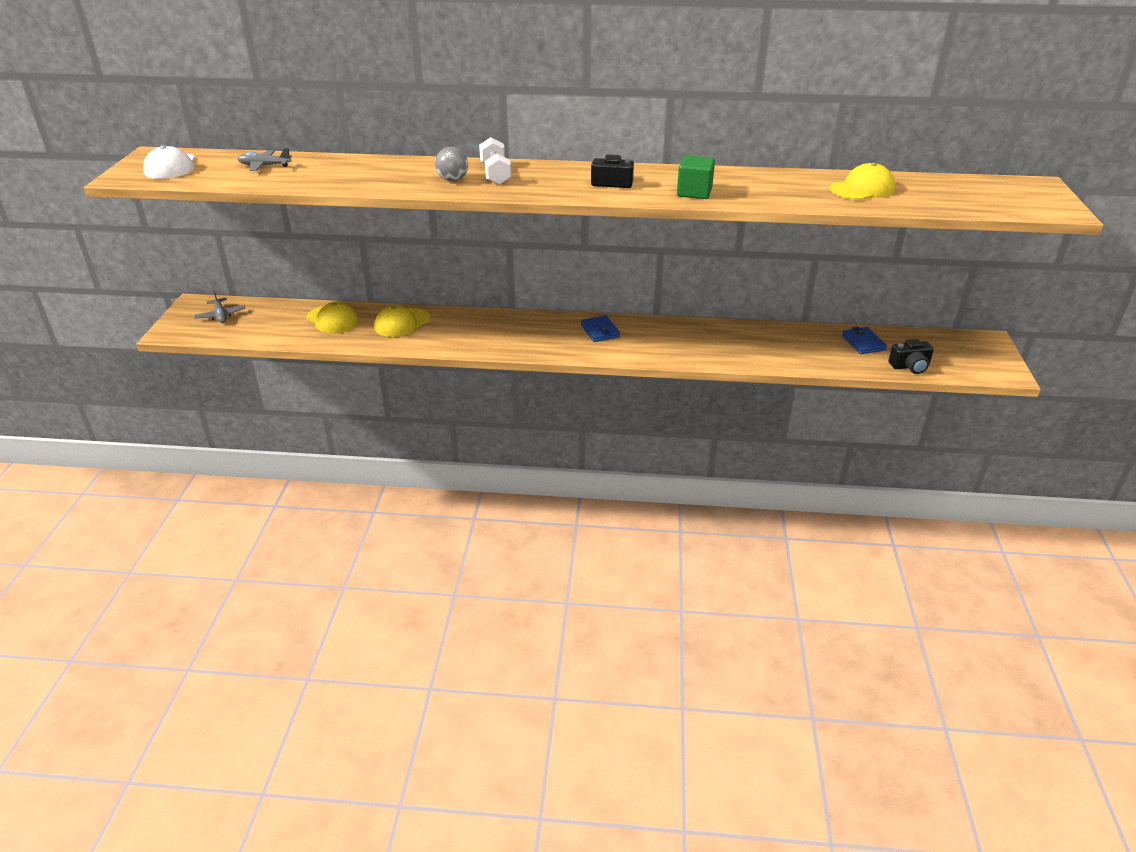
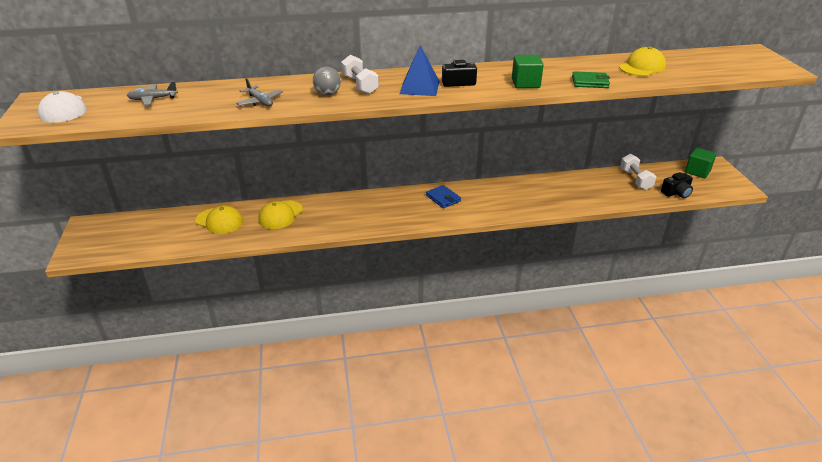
camera: 15 degrees left, 0 degrees up
grey plane [194,290,245,323] -> grey plane moved to [236,78,283,107]
blue wallet [842,327,887,354] -> white dumbbell [620,154,656,190]
none -> blue pyramid [400,45,440,96]
none -> green wallet [572,71,610,88]
none -> green cube [685,148,716,178]

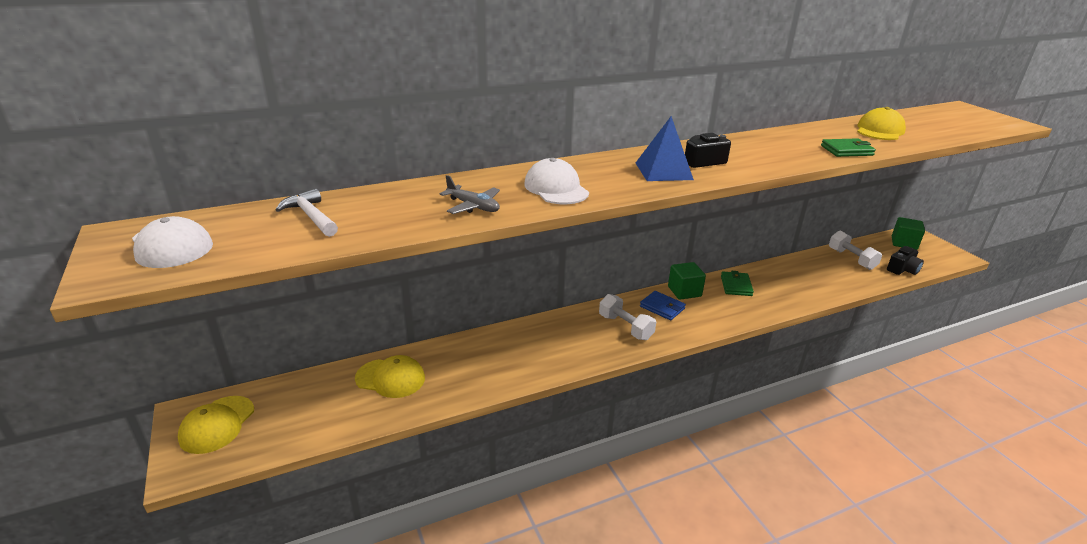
camera: 15 degrees left, 5 degrees down
grey plane [127,81,178,106] -> white hammer [276,189,338,237]
yellow cap [258,200,303,229] -> yellow cap moved to [178,396,254,454]
grey ball [313,67,341,95] -> white cap [524,158,589,204]
white dumbbell [341,55,379,94] -> white dumbbell moved to [599,294,656,340]
green cube [512,55,544,88] -> green cube moved to [668,262,706,300]
none -> green wallet [721,271,754,296]

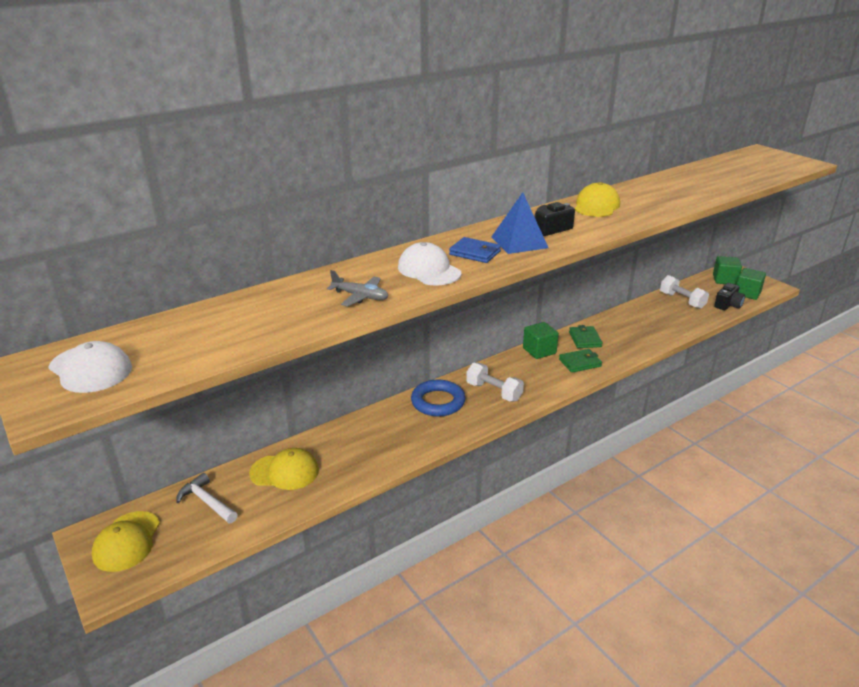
camera: 10 degrees left, 0 degrees up
white hammer [276,189,338,237] -> white hammer moved to [176,473,238,523]
blue wallet [640,291,686,320] -> blue wallet moved to [449,237,501,263]
green wallet [821,138,876,157] -> green wallet moved to [559,349,602,373]
yellow cap [857,107,906,140] -> yellow cap moved to [575,182,620,217]
none -> blue ring [411,380,465,417]
none -> green cube [736,268,766,300]

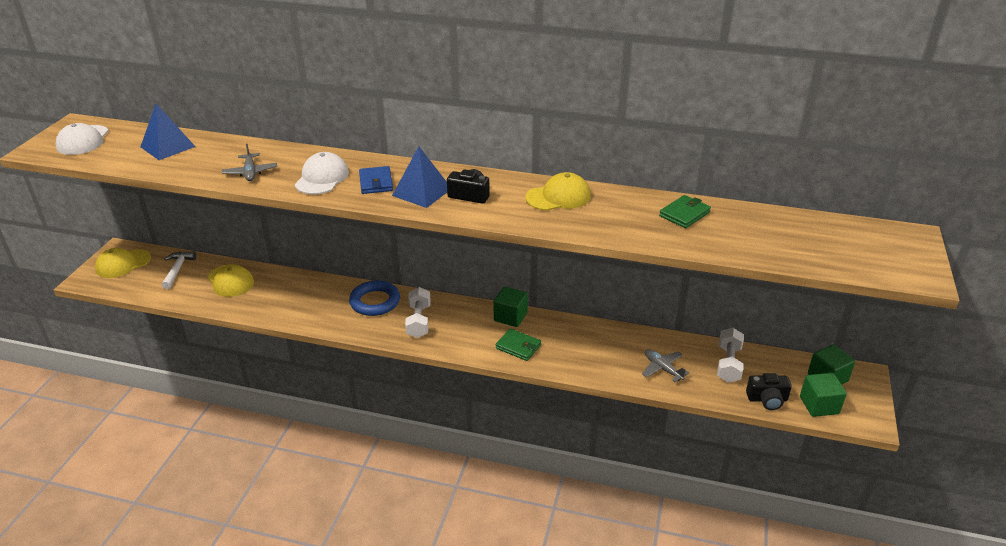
camera: 50 degrees right, 5 degrees up
green wallet [569,325,603,348] -> green wallet moved to [659,195,711,228]
none -> blue pyramid [140,104,196,160]
none -> grey plane [642,349,690,382]

